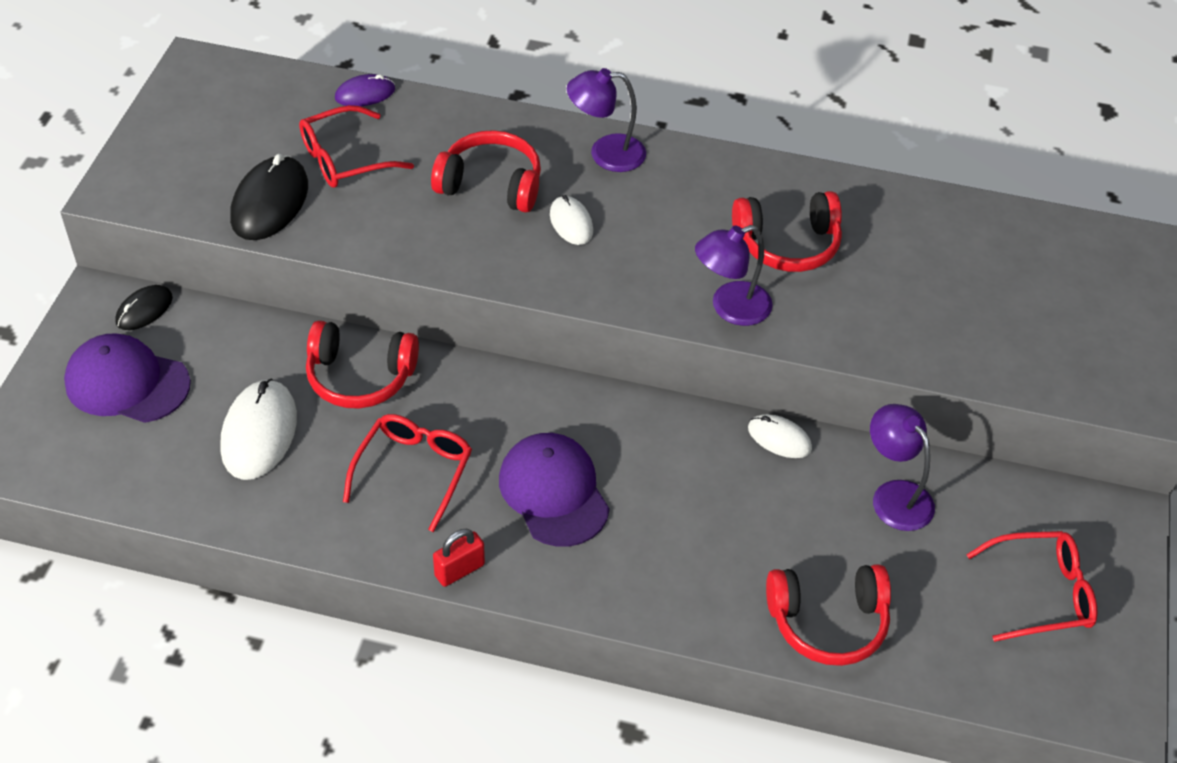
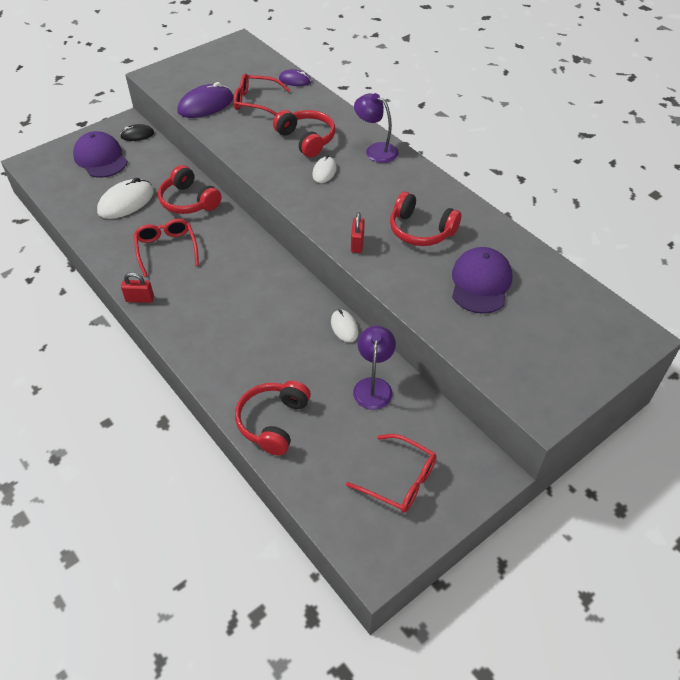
camera: 40 degrees right, 0 degrees up
black mouse [230,154,308,240] -> purple mouse [177,82,233,118]
red glasses [343,414,472,532] -> red glasses turned 75 degrees counterclockwise [134,219,199,277]
purple cap [499,433,610,547] -> purple cap moved to [452,247,512,314]
purple lamp [695,225,773,326] -> red padlock [351,212,365,253]
red headphones [766,564,891,666] -> red headphones turned 75 degrees clockwise [235,381,311,456]

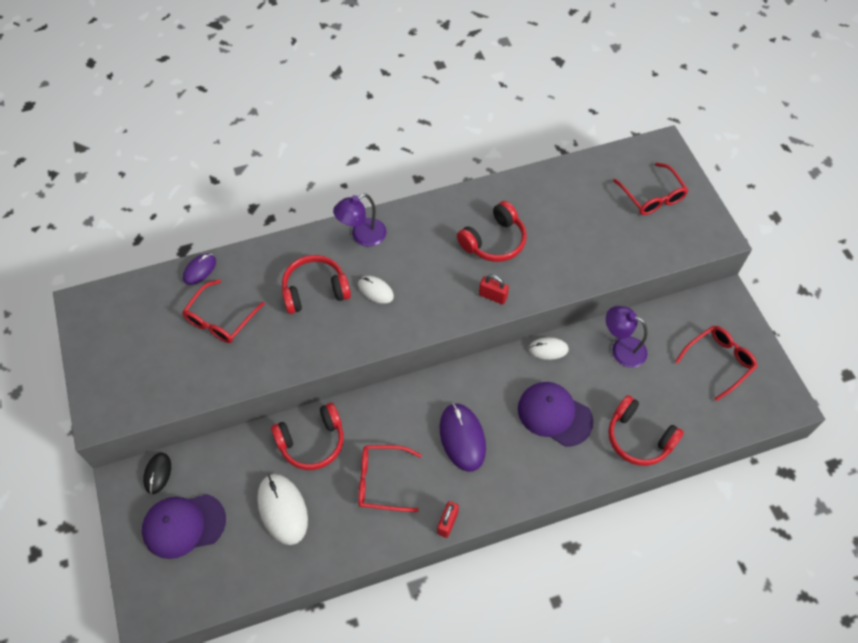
camera: 70 degrees left, 10 degrees up
purple mouse [177,82,233,118] -> purple mouse moved to [440,403,486,472]
purple cap [452,247,512,314] -> purple cap moved to [518,382,593,447]
none -> red glasses [613,162,688,215]

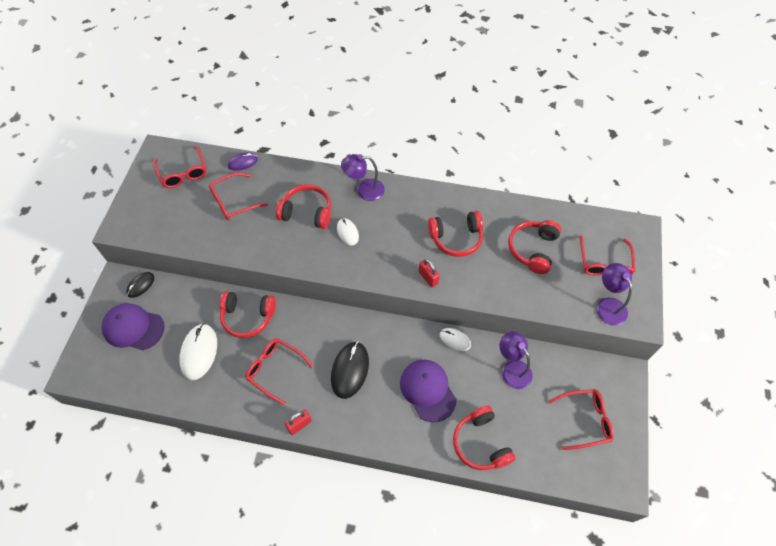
camera: 30 degrees right, 0 degrees up
purple mouse [440,403,486,472] -> black mouse [331,342,369,399]
none -> red glasses [153,146,207,188]
none -> red headphones [508,220,561,274]
none -> purple lamp [597,263,632,326]

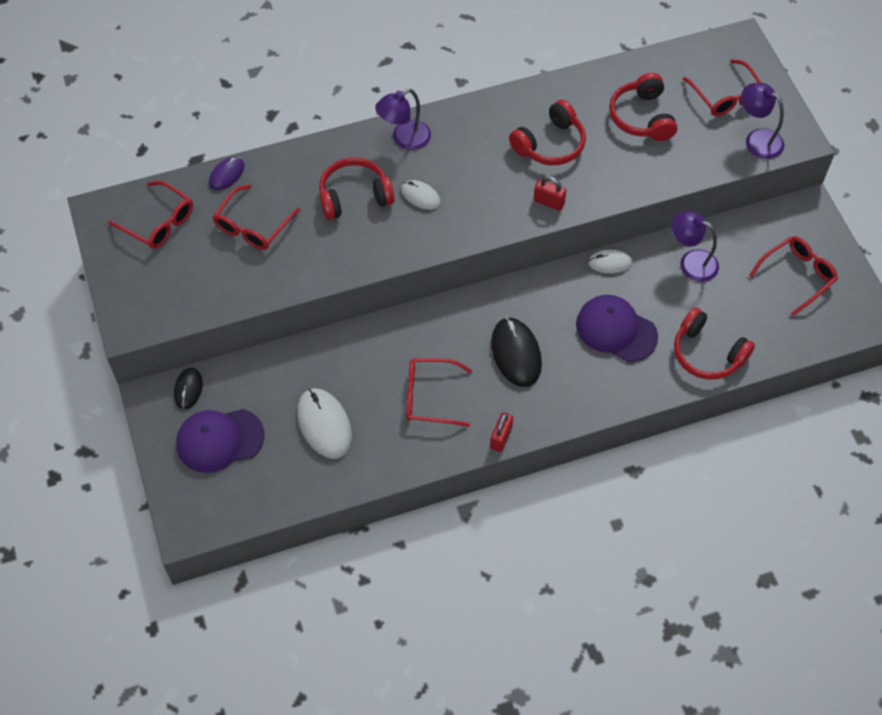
camera: 30 degrees left, 0 degrees up
red headphones [220,291,276,338] -> none

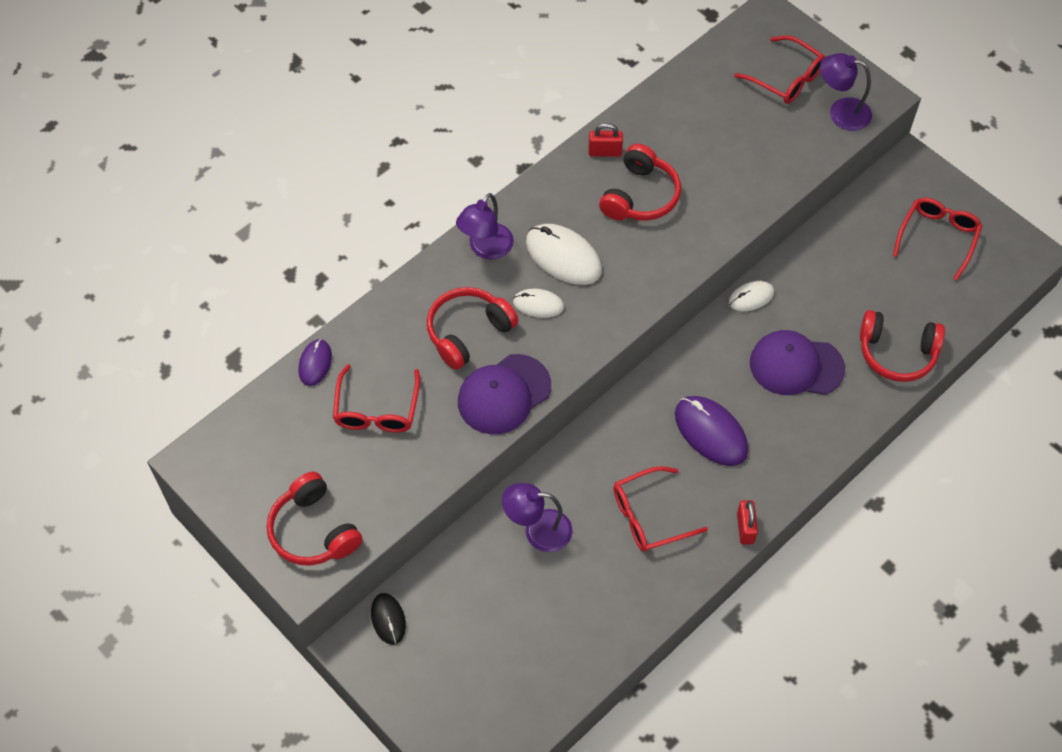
camera: 25 degrees left, 0 degrees up
red glasses [108,181,193,249] -> none
purple cap [176,409,265,473] -> purple cap moved to [458,354,551,434]
white mouse [297,388,352,459] -> white mouse moved to [526,224,602,285]
black mouse [491,317,542,387] -> purple mouse [675,396,749,466]
red padlock [534,176,567,211] -> red padlock moved to [588,123,623,157]
red headphones [609,73,678,141] -> red headphones moved to [267,472,363,566]
purple lamp [671,211,719,282] -> purple lamp moved to [502,483,572,552]

